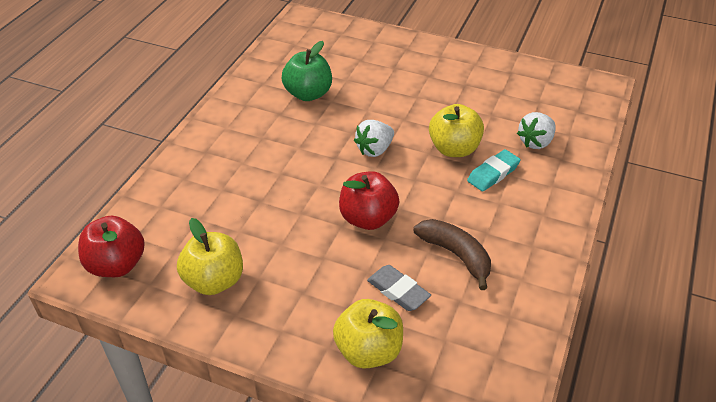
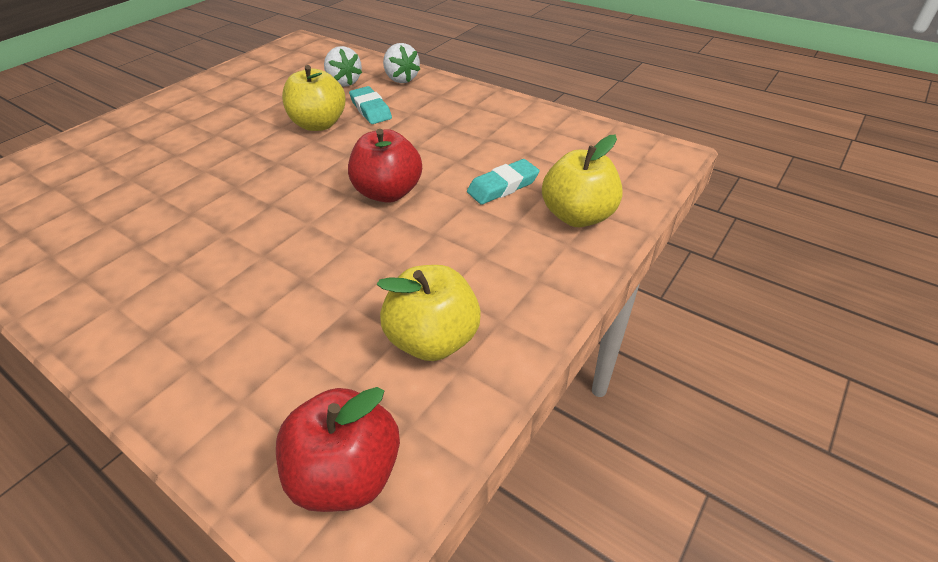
camera: 75 degrees left, 0 degrees up
green apple [282,41,332,101] -> none
white strawberry [354,120,394,157] -> white strawberry moved to [383,43,421,83]
grey eraser [367,265,431,311] -> turquoise eraser [467,159,540,205]
brown banana [414,219,491,290] -> none

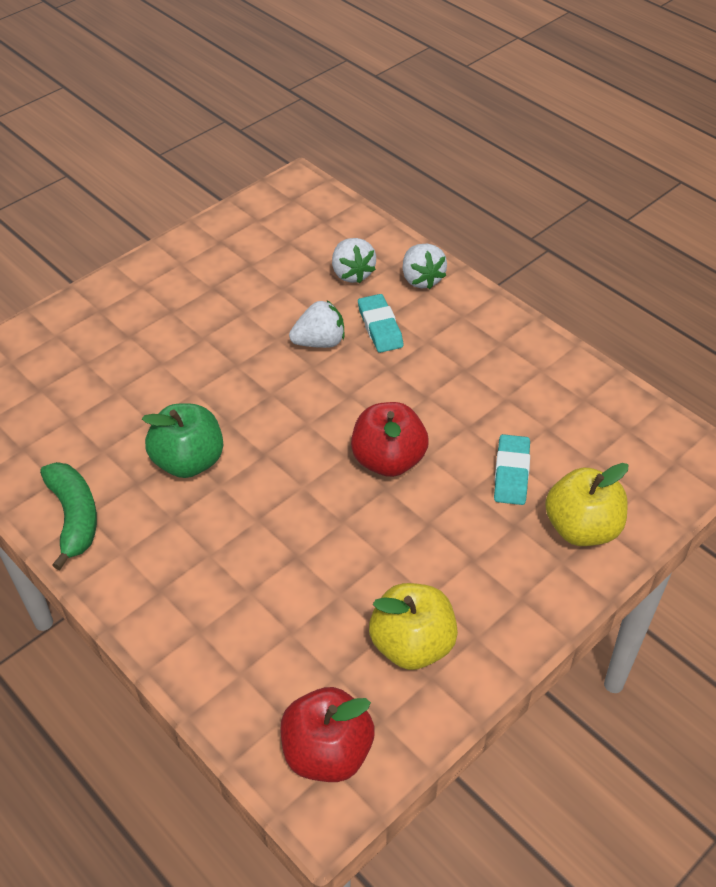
camera: 10 degrees right, 5 degrees up
yellow apple [282,65,345,131] -> white strawberry [289,301,344,348]
turquoise eraser [467,159,540,205] -> turquoise eraser turned 60 degrees counterclockwise [494,434,530,505]
none -> green banana [40,462,97,570]
none -> green apple [142,403,223,478]

